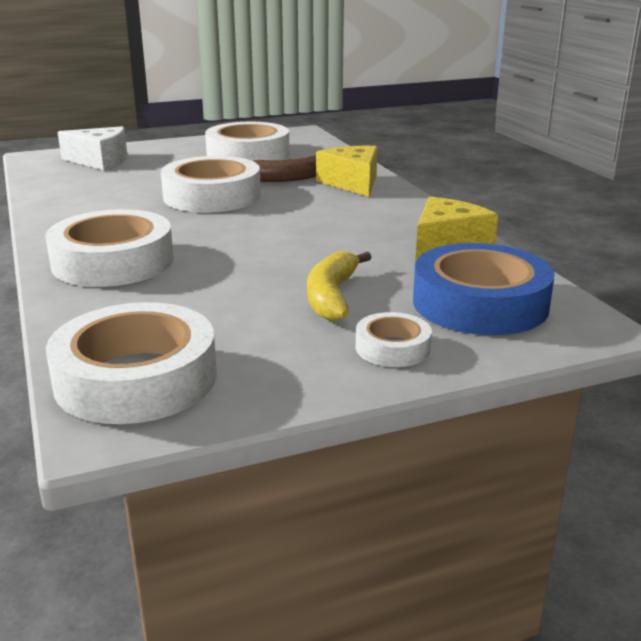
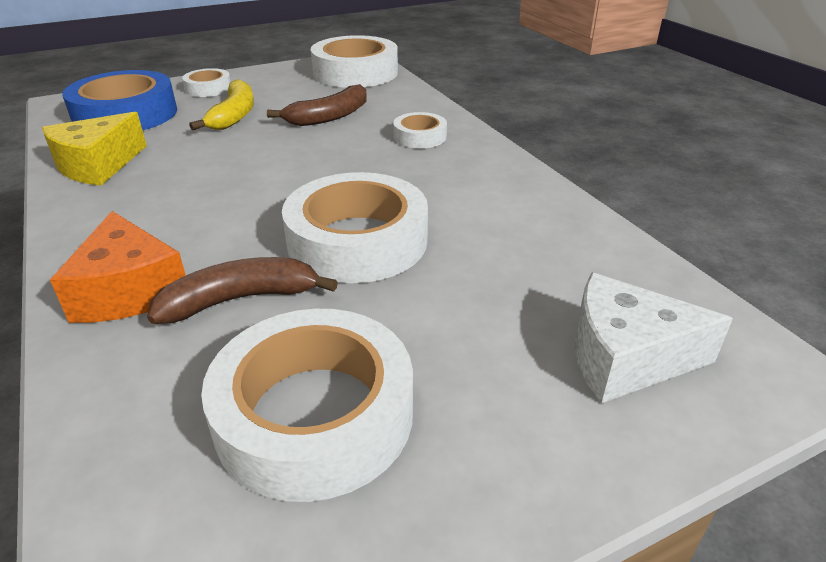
camera: 175 degrees right, 10 degrees up
white tape [45,209,174,287] -> white tape [393,112,447,148], size x0.50
yellow cheese [316,146,378,197] -> orange cheese [50,211,186,323]
none -> brown banana [267,84,367,126]

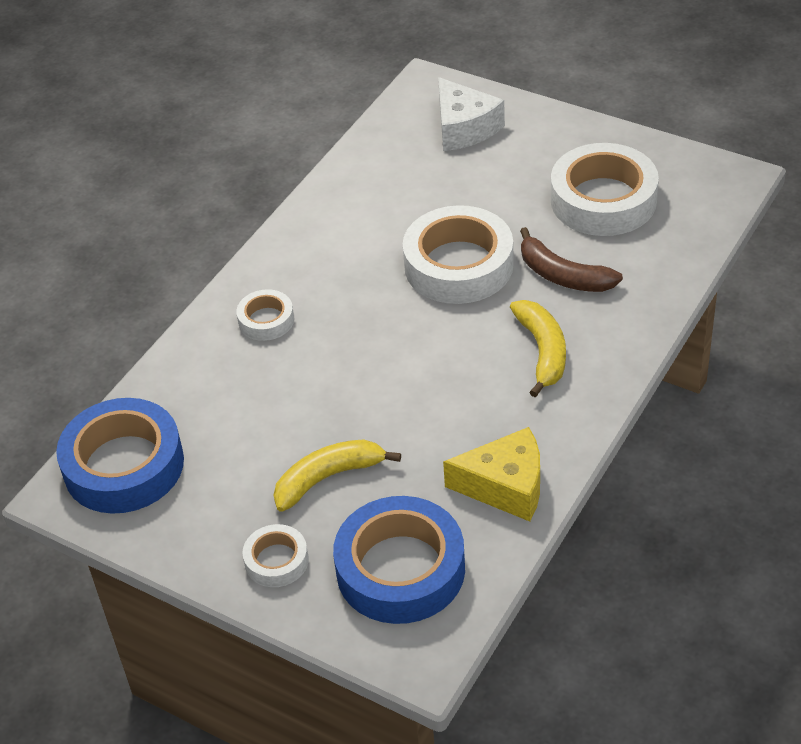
camera: 120 degrees left, 10 degrees up
orange cheese [50,211,186,323] -> none
brown banana [267,84,367,126] -> none
white tape [310,35,398,88] -> blue tape [56,398,184,514]
none -> yellow banana [510,300,566,397]

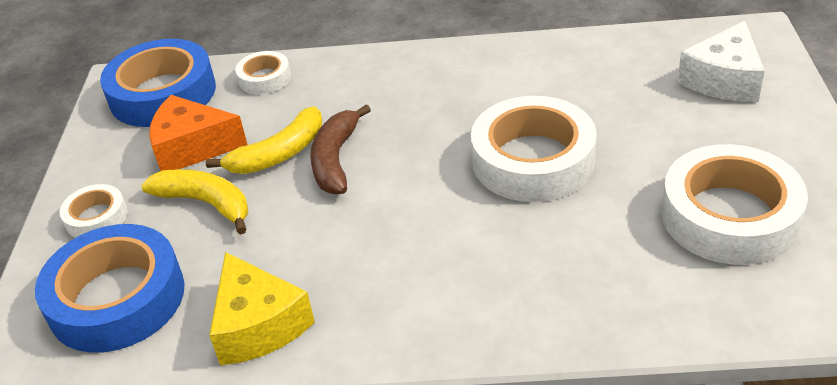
camera: 60 degrees right, 5 degrees down
white tape [236,289,294,341] -> white tape moved to [235,51,291,94]
yellow banana [510,300,566,397] -> yellow banana moved to [206,106,322,174]
brown banana [520,227,623,292] -> brown banana moved to [310,104,371,194]
none -> orange cheese [149,95,248,171]

